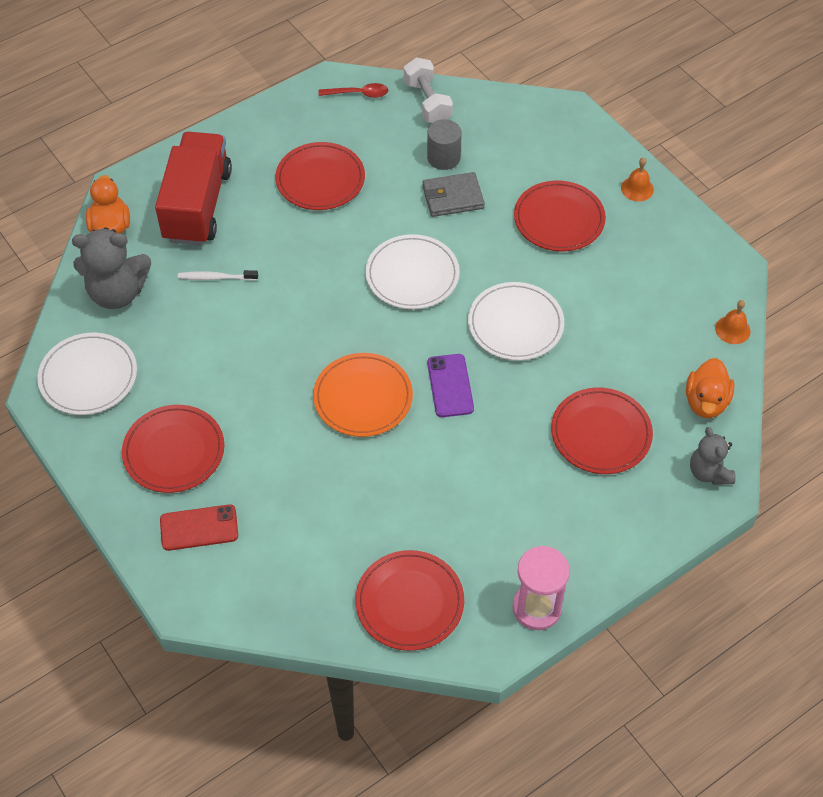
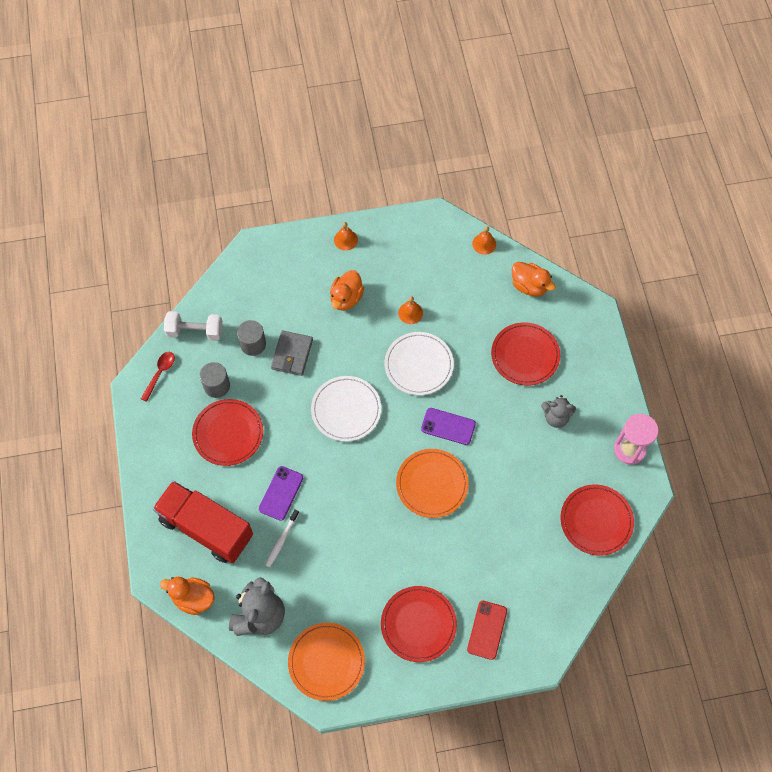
camera: 65 degrees left, 10 degrees up
white plate [37,333,137,415] -> orange plate [288,623,365,701]
red plate [514,180,606,251] -> orange duck [330,270,364,311]
grey teddy bear [690,427,736,485] -> grey teddy bear moved to [541,395,576,428]
none -> grey cylinder [200,362,230,398]
none -> purple phone [259,466,303,521]
none -> orange bell [398,296,423,324]

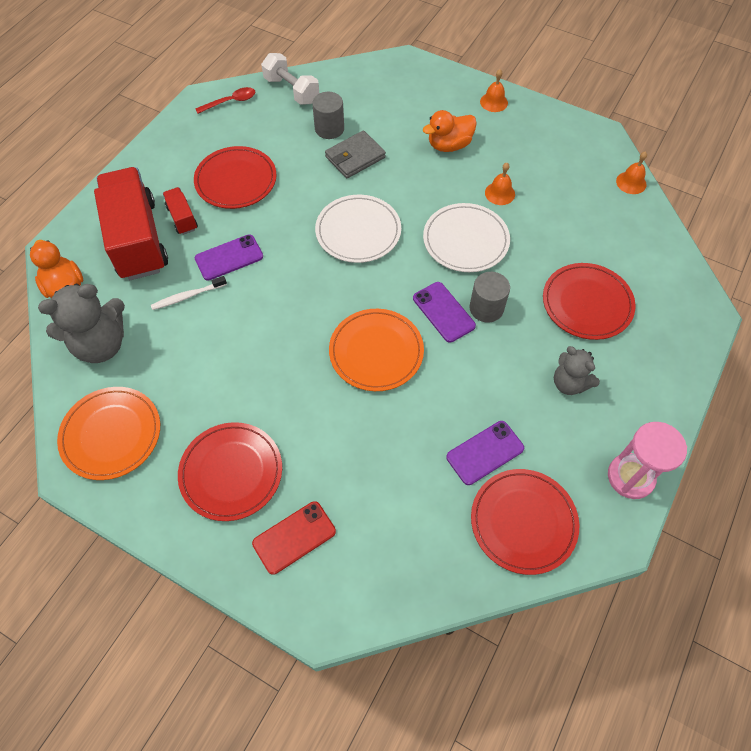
camera: 40 degrees right, 5 degrees down
grey cylinder [200,362,230,398] -> grey cylinder moved to [470,272,510,323]
orange duck [512,262,556,296] -> none
none -> red truck [163,187,198,235]
none -> purple phone [446,421,524,485]

